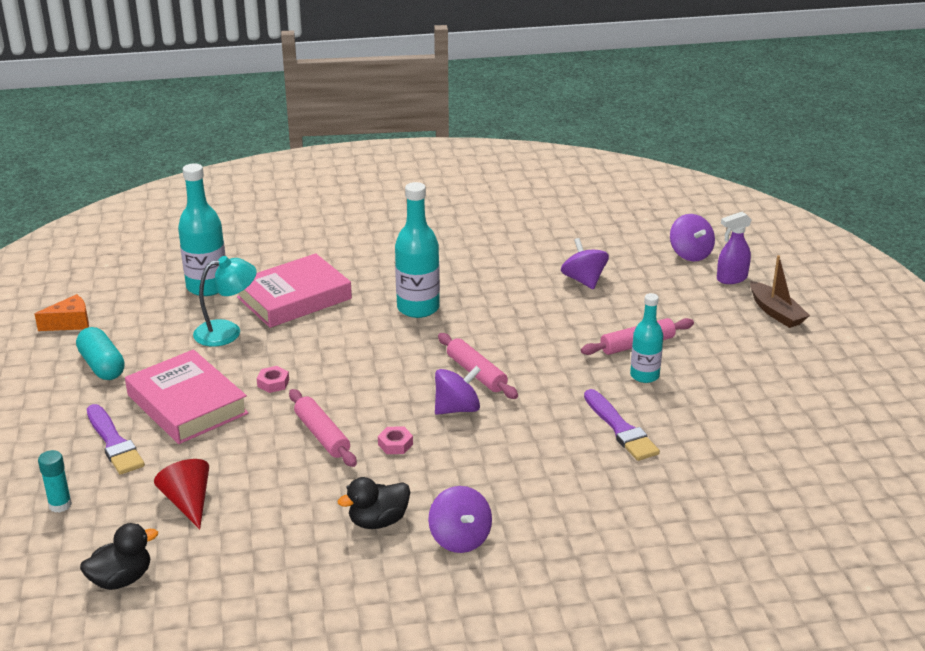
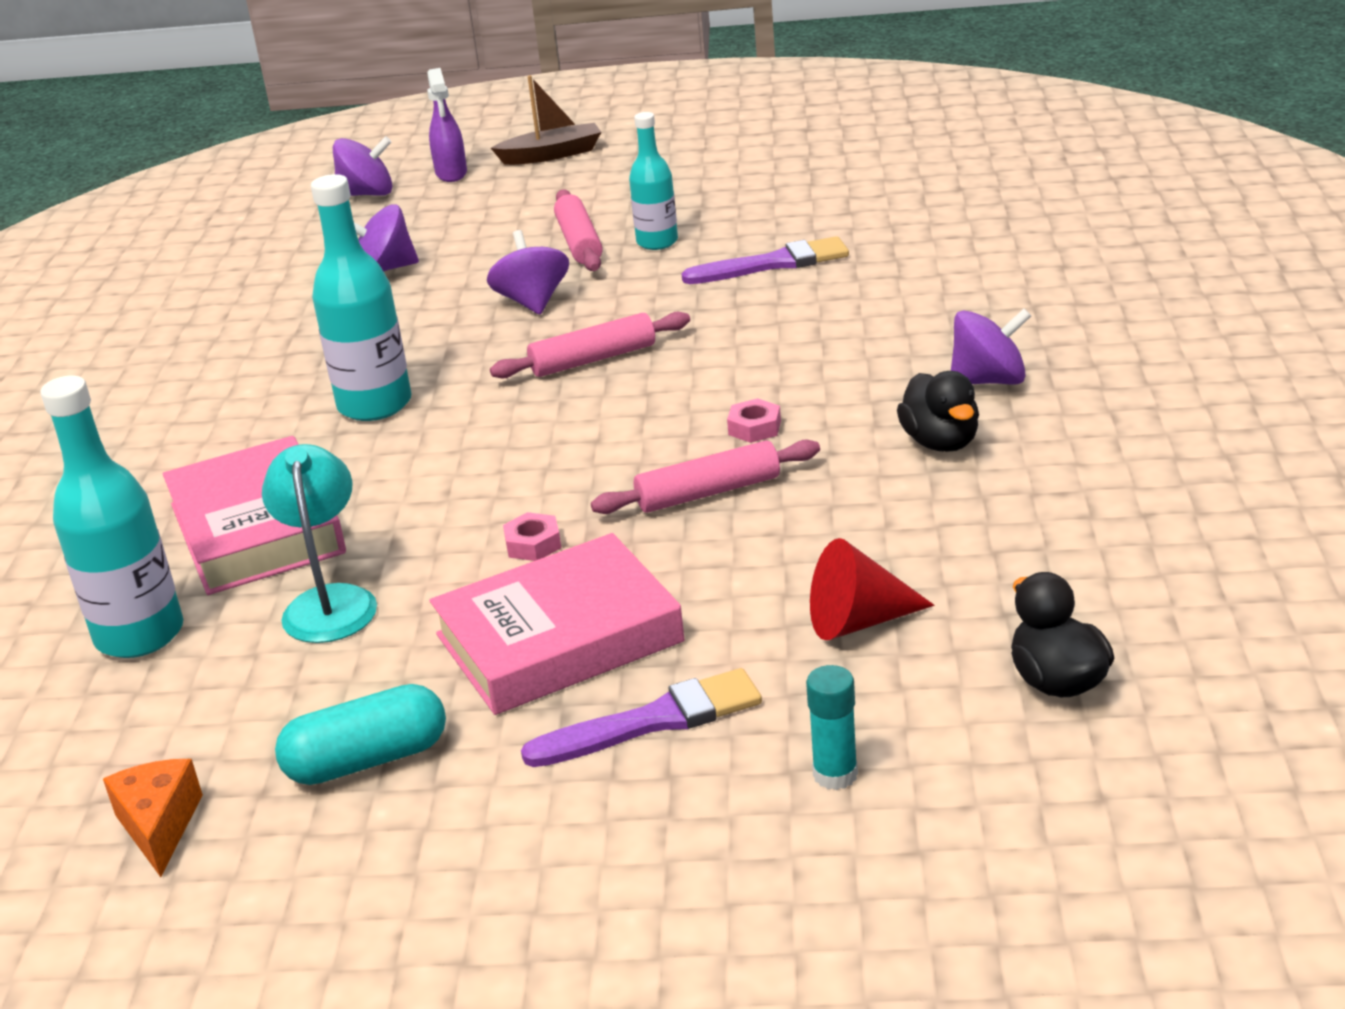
camera: 75 degrees left, 0 degrees up
purple spinning top [435,366,481,415] -> purple spinning top moved to [487,230,569,314]

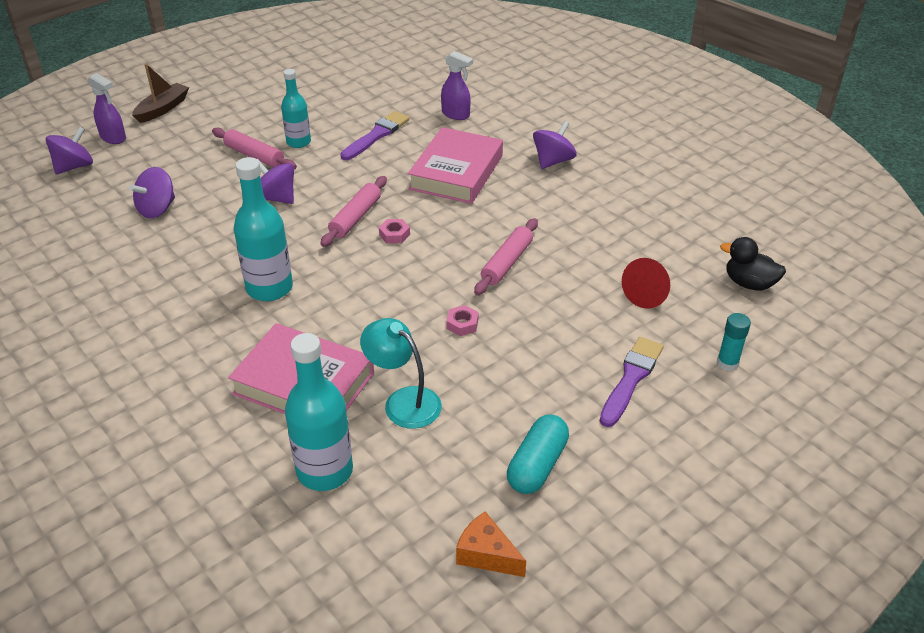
camera: 45 degrees left, 10 degrees up
pink book [430,533,685,715] -> pink book moved to [408,127,503,204]
pink nut [727,398,781,443] -> pink nut moved to [379,219,410,243]
black duck [897,371,979,452] -> none
none -> purple spray bottle [441,51,473,120]

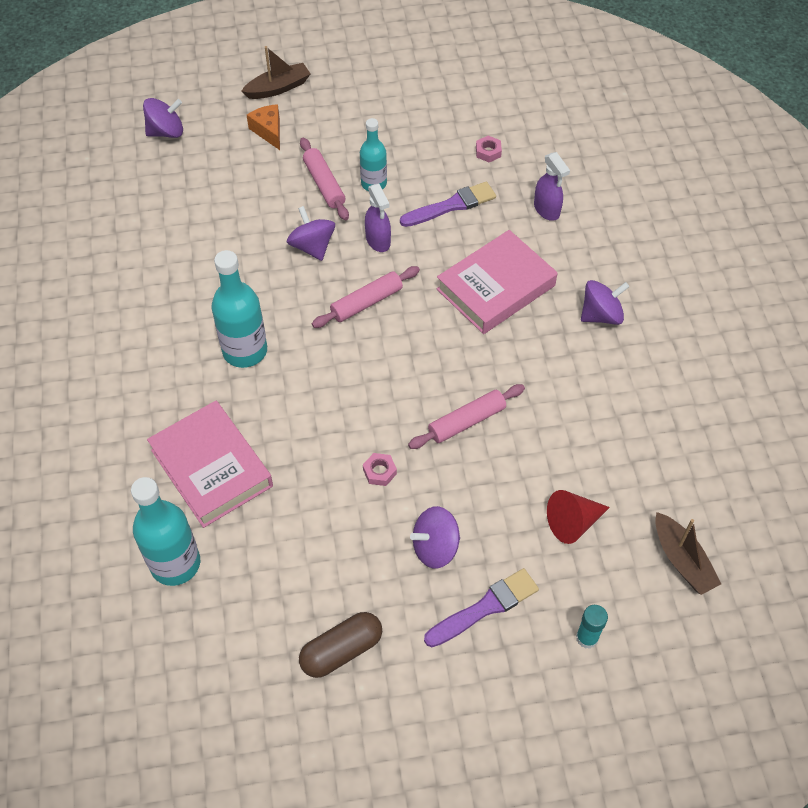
camera: 30 degrees right, 15 degrees up
purple spray bottle [88,73,126,144] -> purple spray bottle moved to [365,184,391,252]
purple spinning top [129,167,175,218] -> purple spinning top moved to [410,506,460,569]
turquoise lamp [360,318,442,429] -> none
pink nut [379,219,410,243] -> pink nut moved to [476,136,502,162]
orange cheese [456,511,526,577] -> orange cheese moved to [247,104,280,150]
turquoise capsule [507,415,569,494] -> brown capsule [299,612,382,678]
black duck [720,237,786,291] -> brown boat [655,512,721,595]

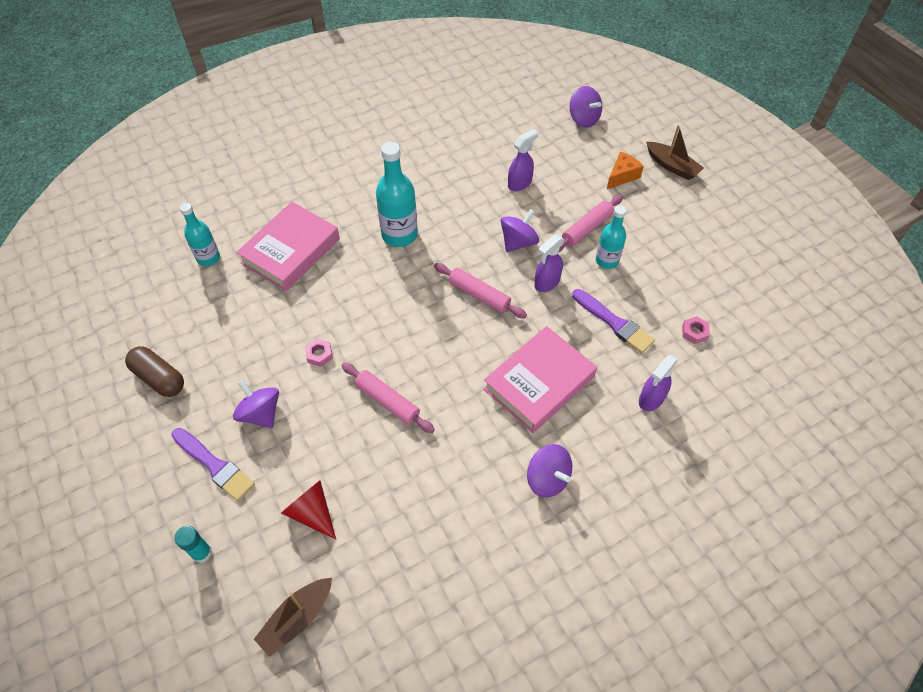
camera: 70 degrees right, 0 degrees up
turquoise bottle [131,477,200,586] -> turquoise bottle [180,203,220,266], size x0.63
pink book [437,230,557,334] -> pink book turned 75 degrees counterclockwise [484,326,597,433]
none -> purple spray bottle [508,129,538,191]

